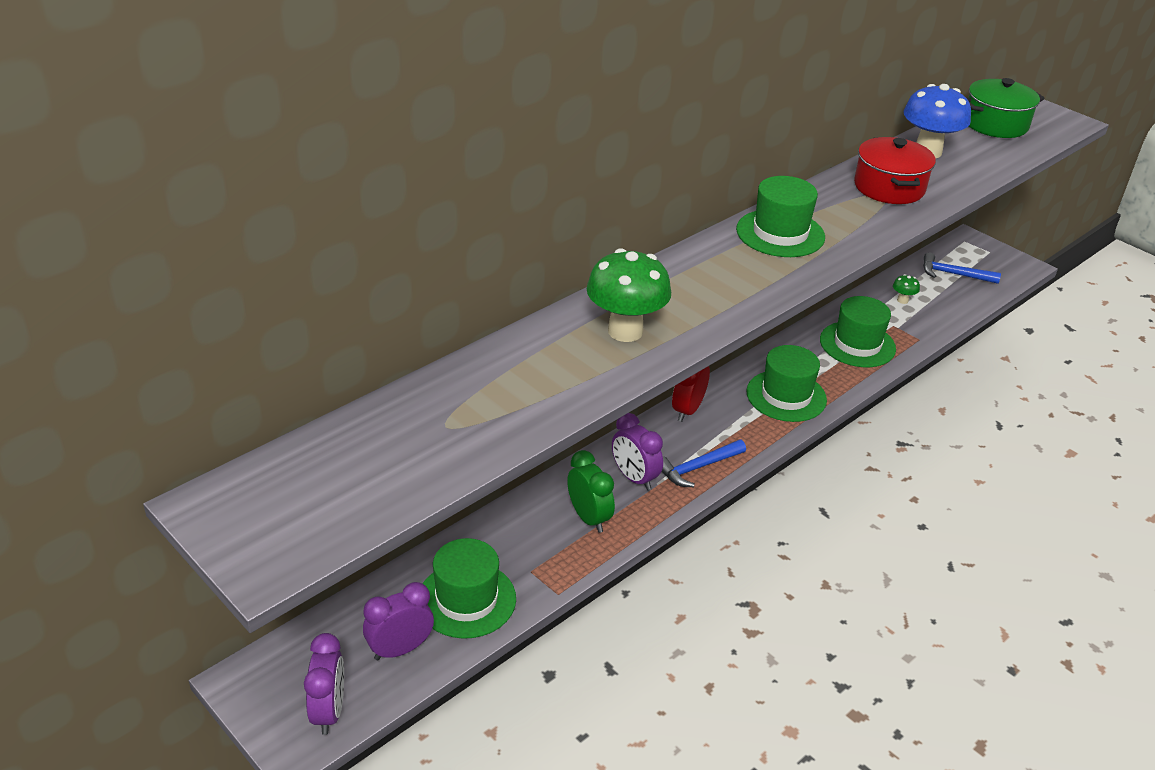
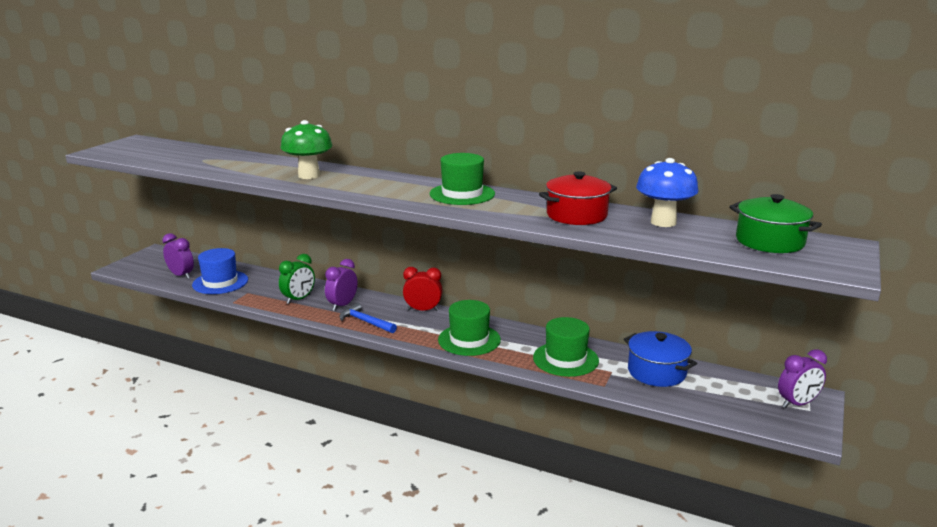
camera: 70 degrees right, 15 degrees down
purple clock [304,633,344,735] -> purple clock moved to [778,349,827,408]
green hat [423,538,516,639] -> blue hat [192,248,248,294]
green mushroom [893,274,920,304] -> blue pot [624,331,697,387]
blue hammer [923,252,1001,284] -> none

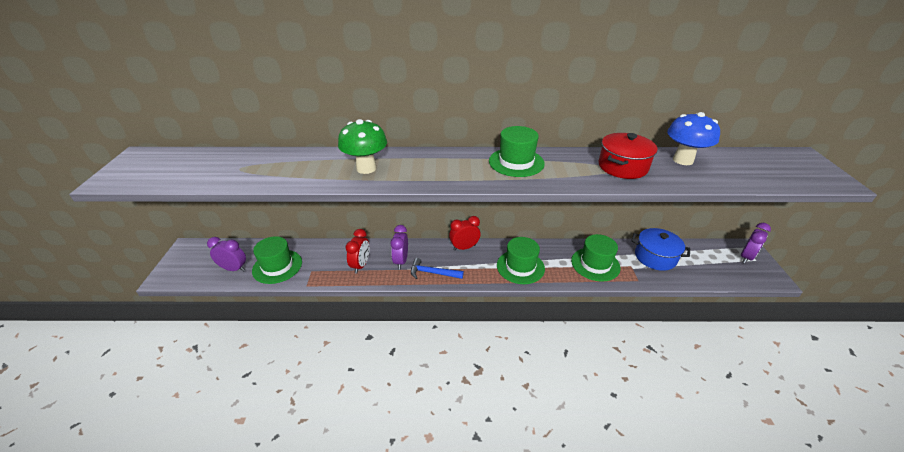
camera: 25 degrees left, 15 degrees up
blue hat [192,248,248,294] -> green hat [252,236,302,284]
green clock [279,254,315,304] -> red clock [346,229,369,274]
green pot [729,194,822,253] -> none

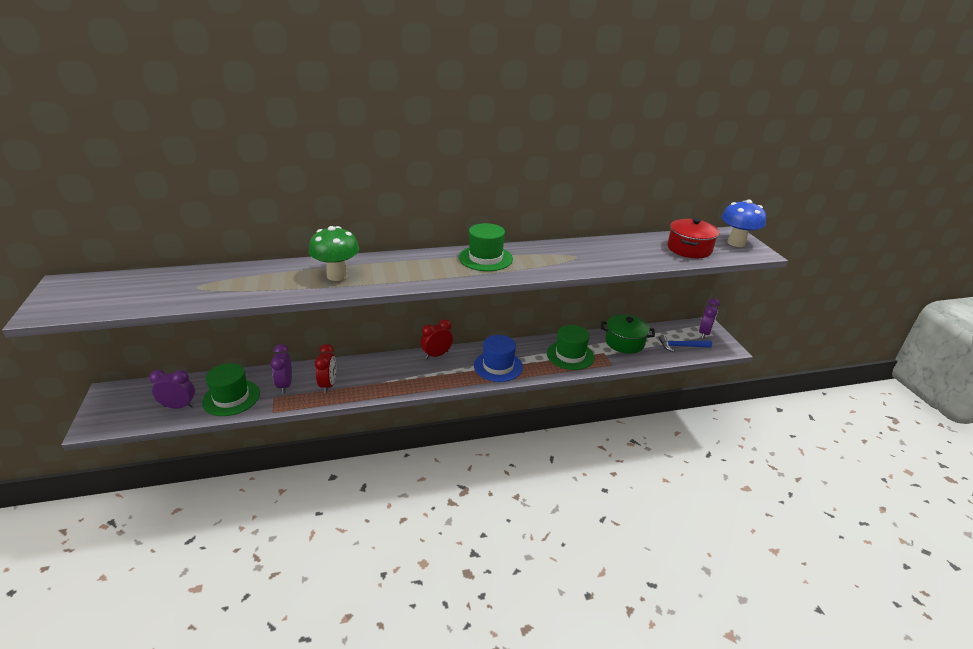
camera: 15 degrees left, 5 degrees down
purple clock [391,225,408,269] -> purple clock moved to [271,344,292,394]
blue hammer [411,258,464,279] -> blue hammer moved to [659,335,712,352]
green hat [497,237,545,284] -> blue hat [474,335,523,382]
red pot [598,133,657,179] -> red pot moved to [668,218,719,258]
blue pot [632,228,690,271] -> green pot [601,314,655,354]
blue mushroom [667,112,720,165] -> blue mushroom moved to [721,200,766,247]

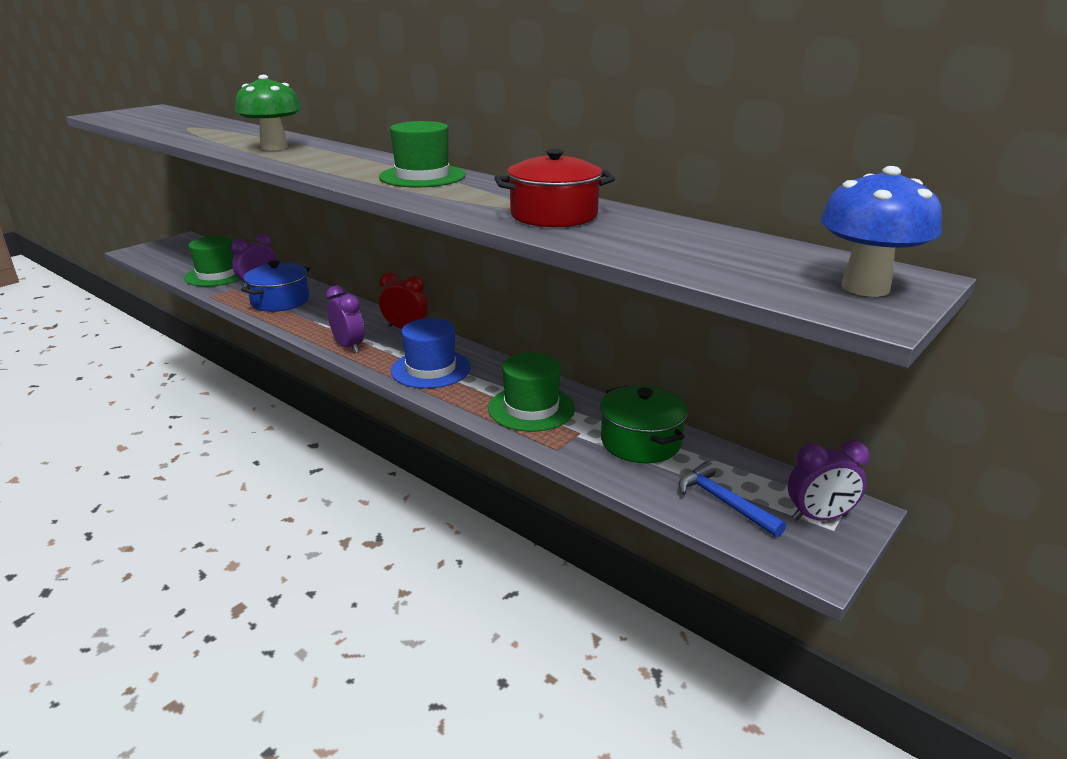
camera: 55 degrees right, 5 degrees down
purple clock [149,370,195,409] -> purple clock moved to [326,285,364,353]
red clock [315,344,336,393] -> blue pot [241,260,310,312]
red pot [668,218,719,258] -> red pot moved to [494,149,615,227]

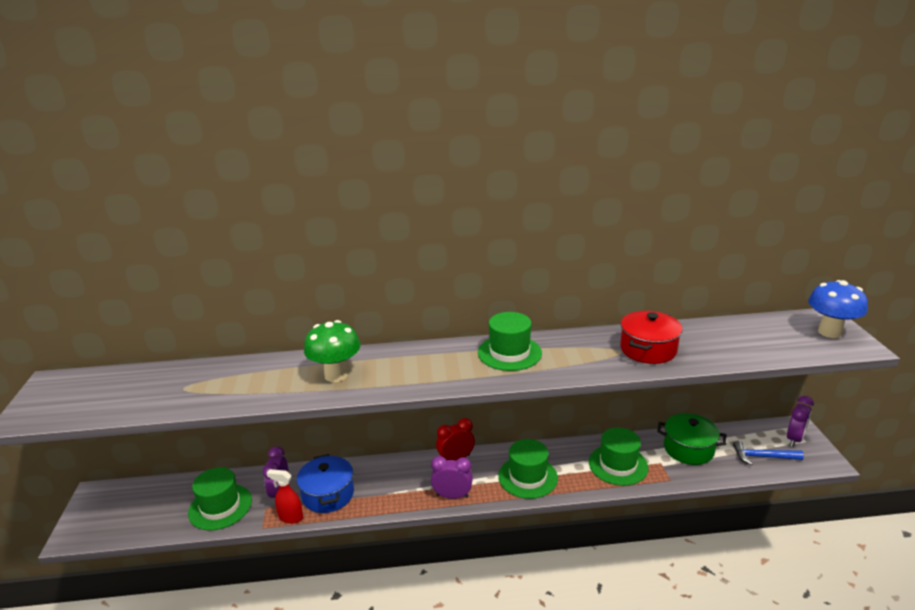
camera: 45 degrees left, 0 degrees up
blue hat [391,318,471,389] -> green hat [498,439,558,499]
none -> red spray bottle [266,469,303,524]

